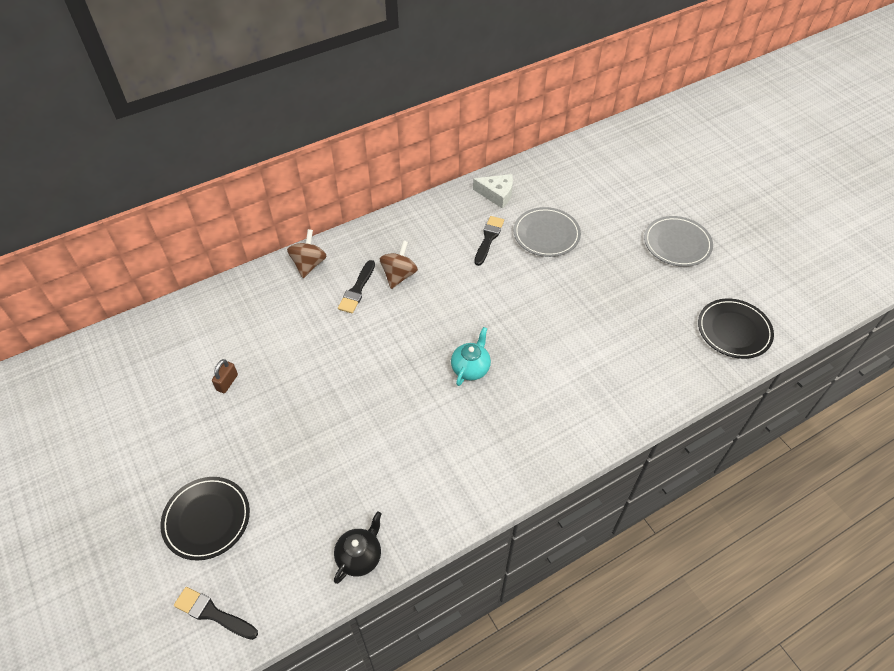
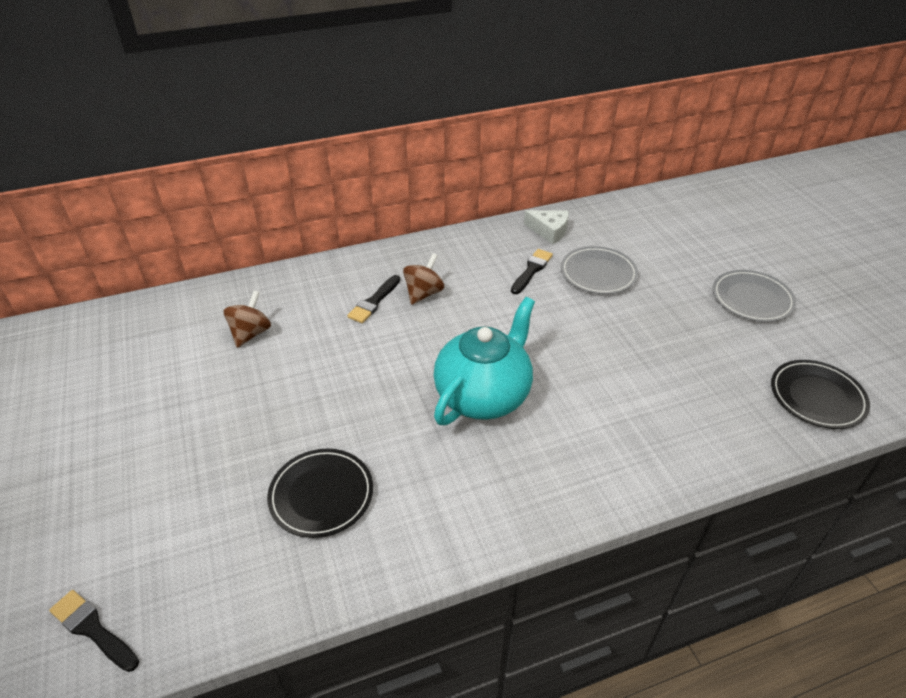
camera: 10 degrees right, 10 degrees down
black plate [160,477,250,561] -> black plate moved to [267,449,373,538]
brown padlock [212,359,238,393] -> none
brown spinning top [287,229,326,278] -> brown spinning top moved to [224,290,271,348]
black teapot [334,512,381,584] -> none
turquoise teapot [451,327,491,386] -> turquoise teapot [433,297,535,425], size x2.03

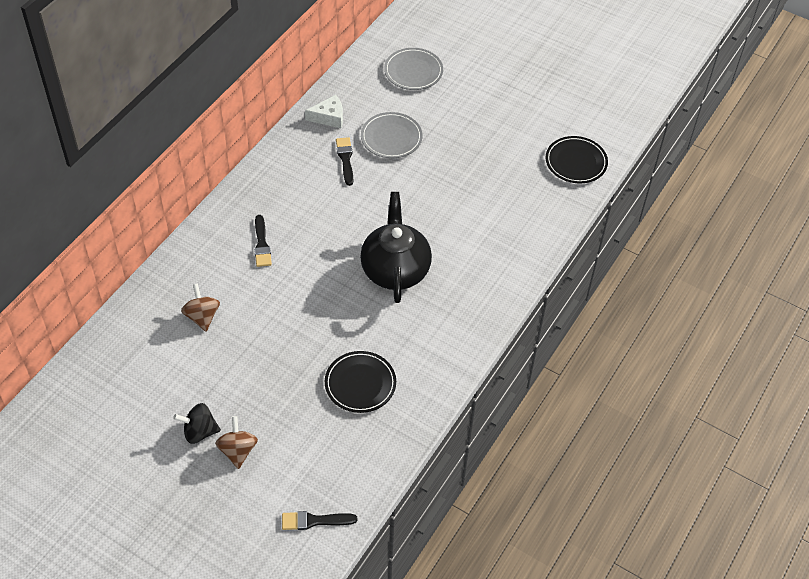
camera: 40 degrees left, 10 degrees up
brown spinning top [403,253,444,305] -> brown spinning top moved to [215,416,258,469]
turquoise teapot [433,297,535,425] -> black teapot [360,192,432,303]
grey plate [713,270,796,322] -> grey plate moved to [384,48,443,90]
none -> black spinning top [173,403,221,444]

